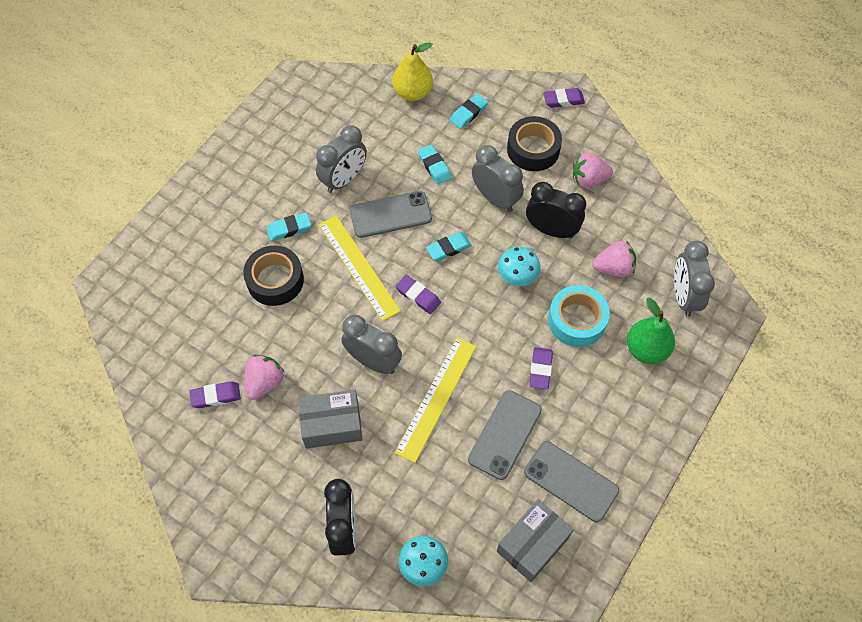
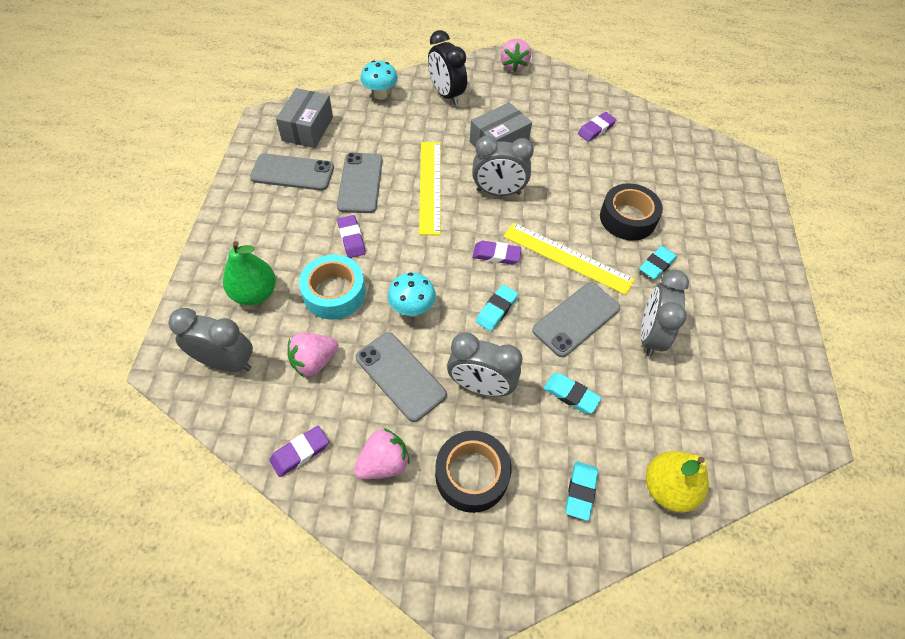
camera: 150 degrees right, 5 degrees down
pink strawberry [245,355,284,400] -> pink strawberry moved to [500,38,531,72]
black clock [526,182,586,239] -> grey phone [356,332,447,422]
purple eraser [543,88,585,108] -> purple eraser moved to [270,426,329,477]
grey clock [674,241,715,317] -> grey clock turned 45 degrees counterclockwise [168,308,253,372]

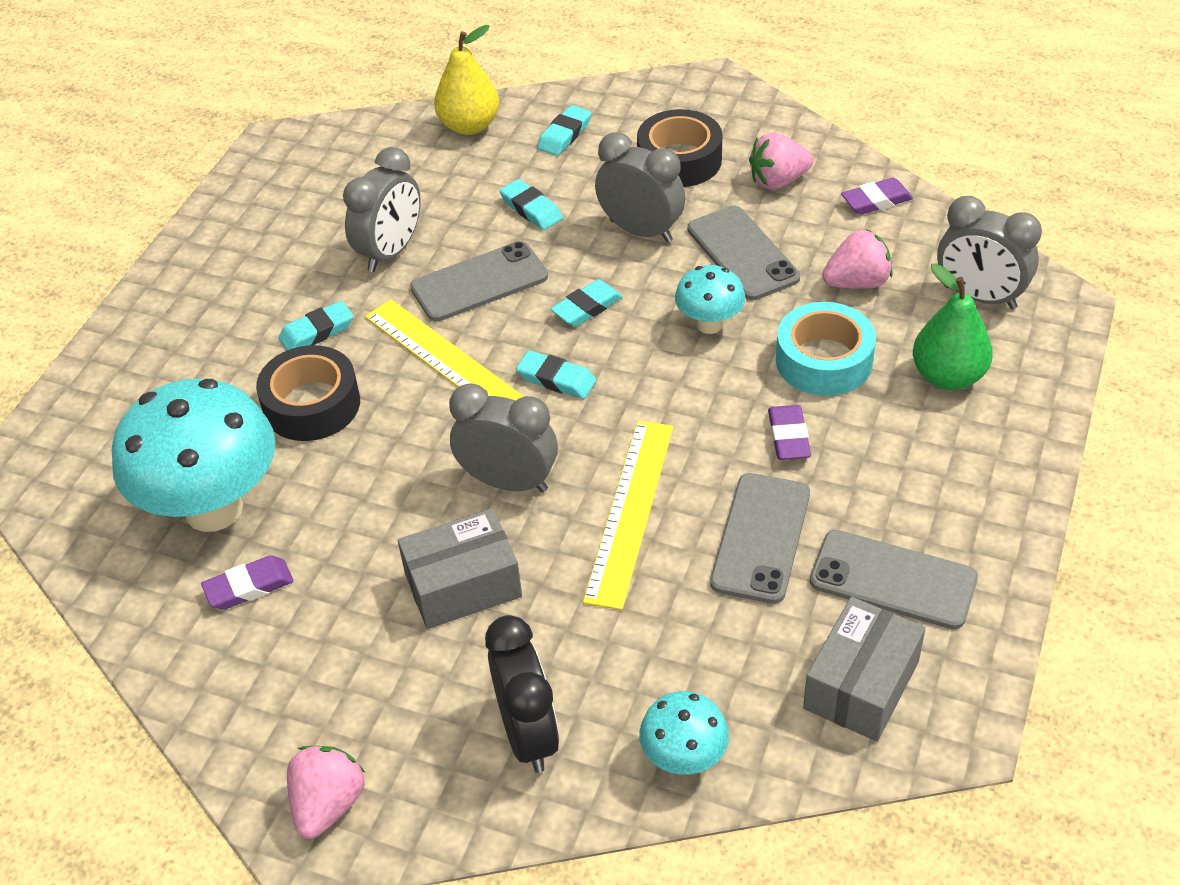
camera: 160 degrees left, 10 degrees down
purple eraser [473,241,522,265] -> turquoise eraser [516,350,596,399]
none -> turquoise mushroom [112,378,276,532]

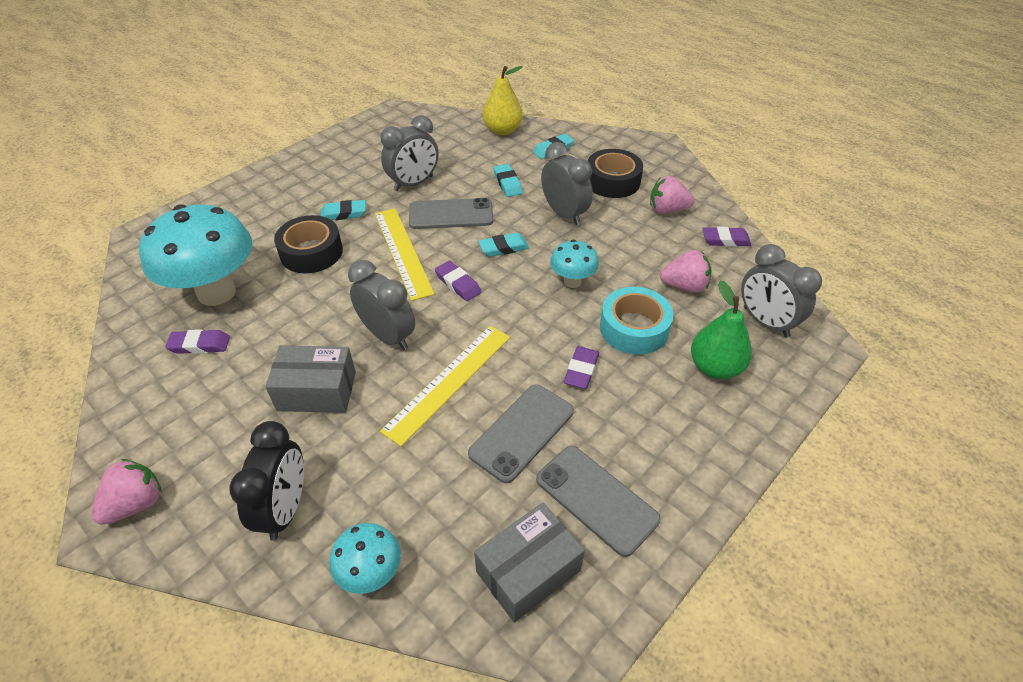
camera: 20 degrees right, 0 degrees up
turquoise eraser [516,350,596,399] -> purple eraser [435,261,481,301]
grey phone [688,206,800,300] -> none

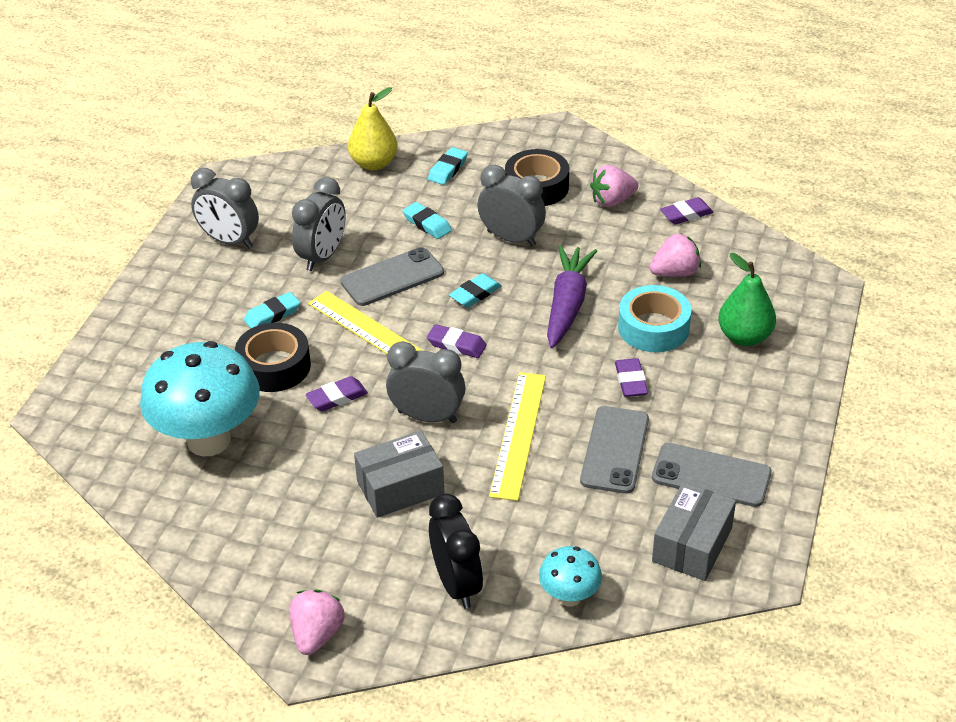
camera: 25 degrees left, 5 degrees down
purple eraser [165,329,230,354] -> purple eraser moved to [306,376,368,411]
turquoise mushroom [550,240,599,288] -> purple carrot [547,245,597,348]
grey clock [741,244,822,338] -> grey clock moved to [191,168,259,248]

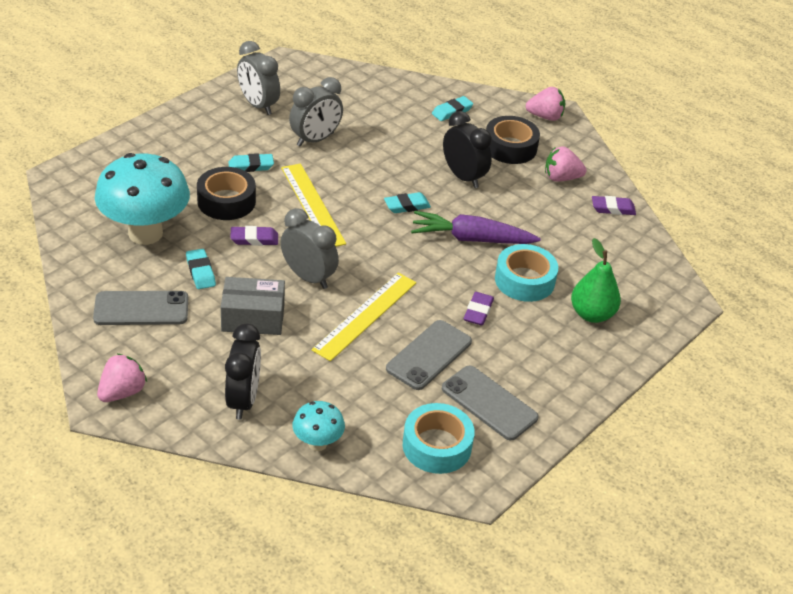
camera: 20 degrees right, 0 degrees up
grey phone [341,247,444,306] -> grey phone moved to [93,291,188,325]
yellow pear [348,87,398,170] -> none
turquoise eraser [402,202,452,239] -> turquoise eraser moved to [186,249,216,289]
purple eraser [427,324,487,358] -> none
grey clock [477,165,546,247] -> black clock [443,111,492,188]
purple carrot [547,245,597,348] -> purple carrot turned 120 degrees counterclockwise [411,211,541,244]
pink strawberry [649,233,701,277] -> pink strawberry moved to [526,87,565,121]
grey box [652,482,736,581] -> turquoise tape [403,403,475,474]

